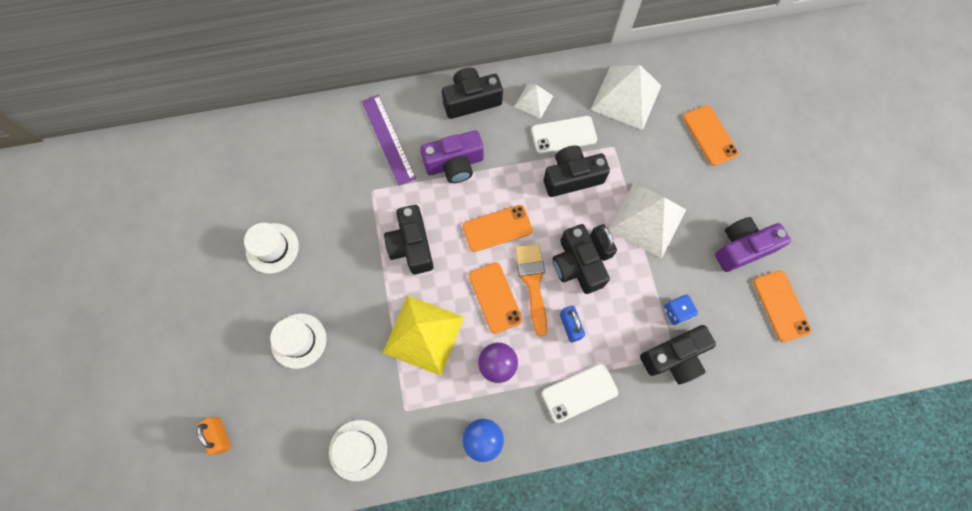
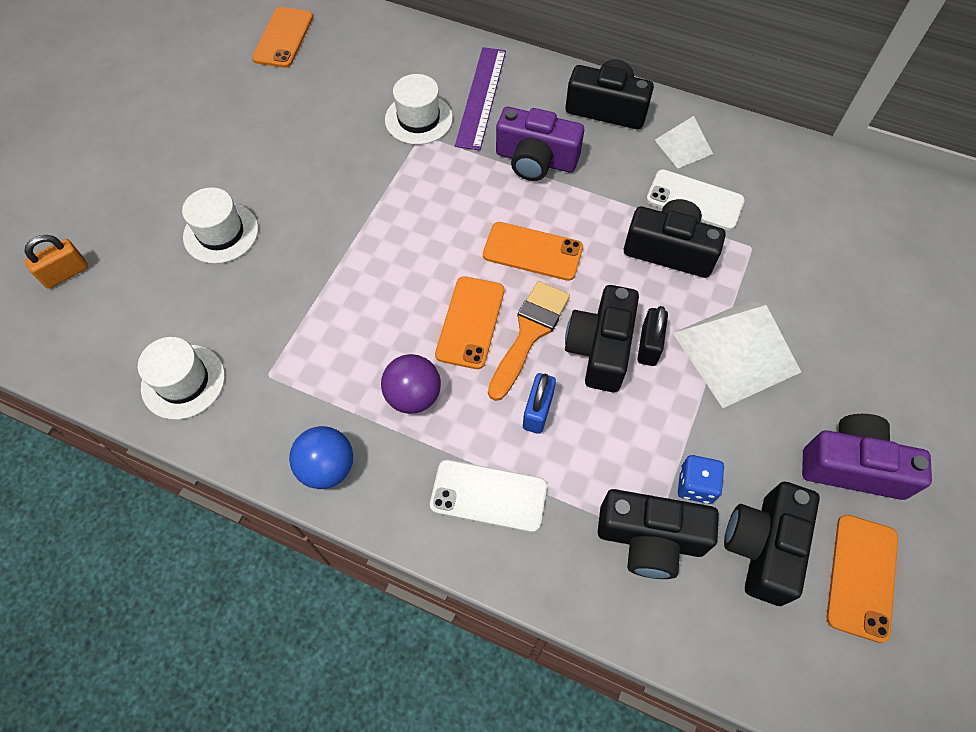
camera: 35 degrees right, 10 degrees down
orange padlock [197,417,231,455] -> orange padlock turned 45 degrees clockwise [24,235,88,289]
white hat [244,223,299,274] -> white hat moved to [385,74,453,145]
yellow pyramid [383,295,464,376] -> none
black camera [384,205,434,274] -> black camera moved to [724,482,820,606]
white pyramid [591,65,661,130] -> none
orange phone [683,105,739,166] -> orange phone moved to [252,7,313,68]

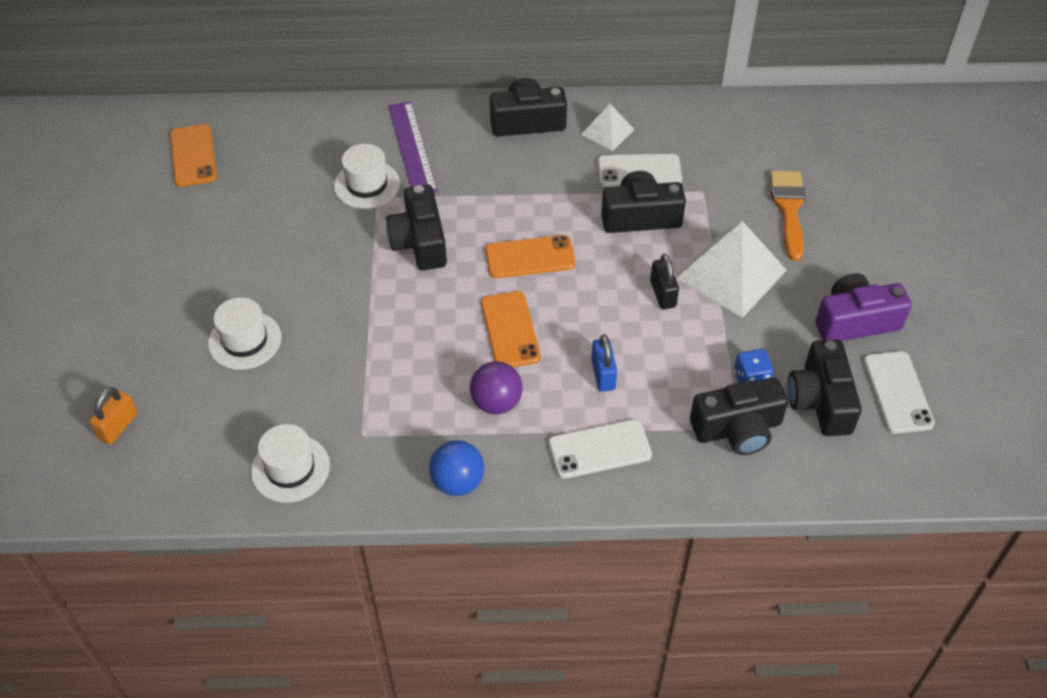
camera: 25 degrees left, 10 degrees down
orange brush [488,281,570,401] -> orange brush moved to [770,171,806,261]
purple camera [496,107,584,181] -> none
black camera [565,285,639,392] -> black camera moved to [386,184,447,271]
orange phone [826,514,898,643] -> white phone [863,351,935,434]

